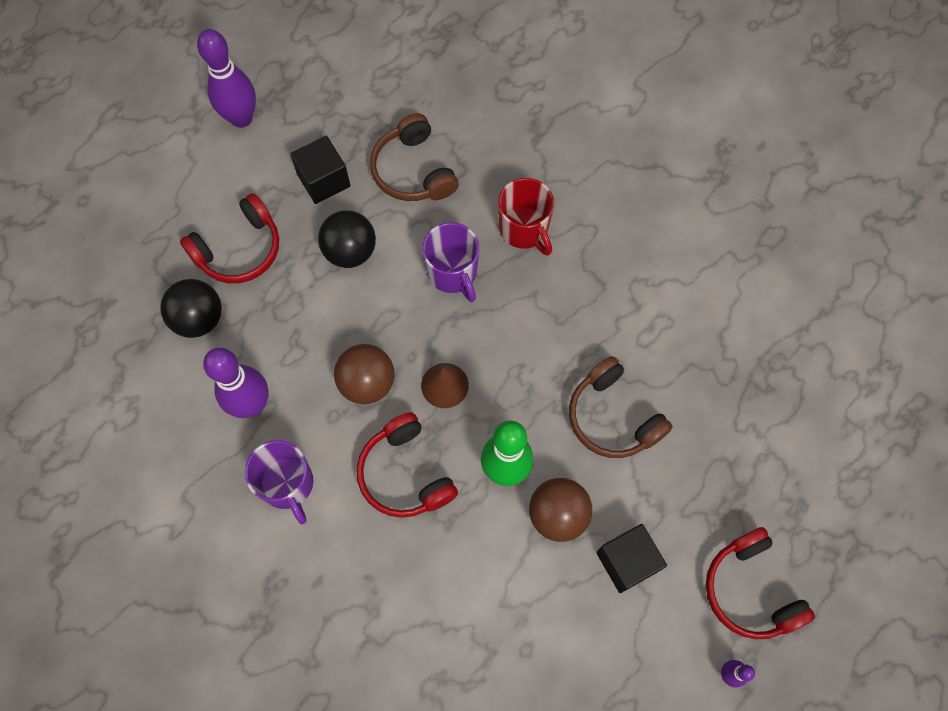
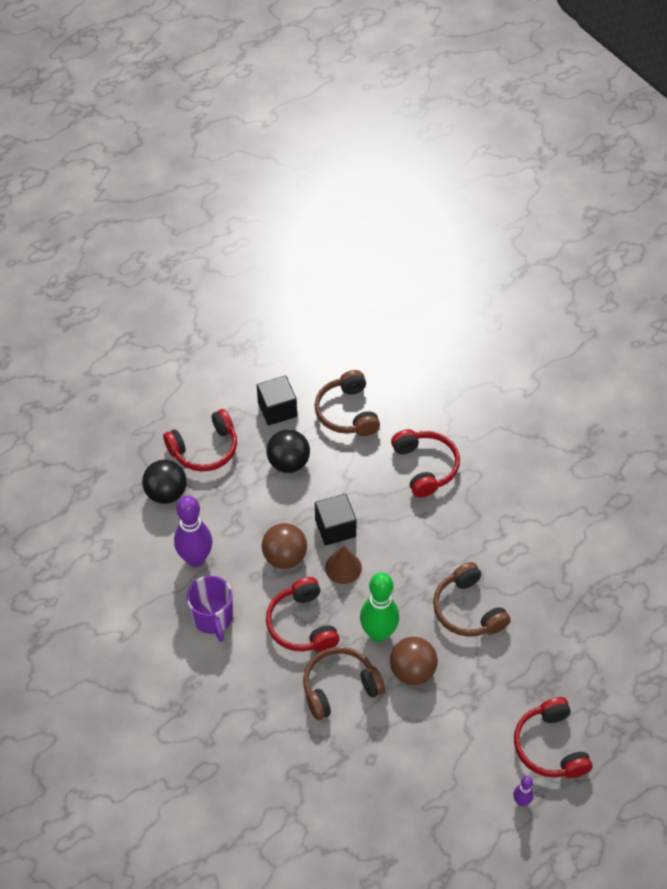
camera: 10 degrees right, 15 degrees down
purple bowling pin [197,29,256,128] -> none
purple mug [422,222,480,302] -> none
red mug [498,178,554,256] -> red headphones [391,429,460,497]
black cube [596,524,667,593] -> black cube moved to [315,494,357,545]
none -> brown headphones [303,647,385,720]

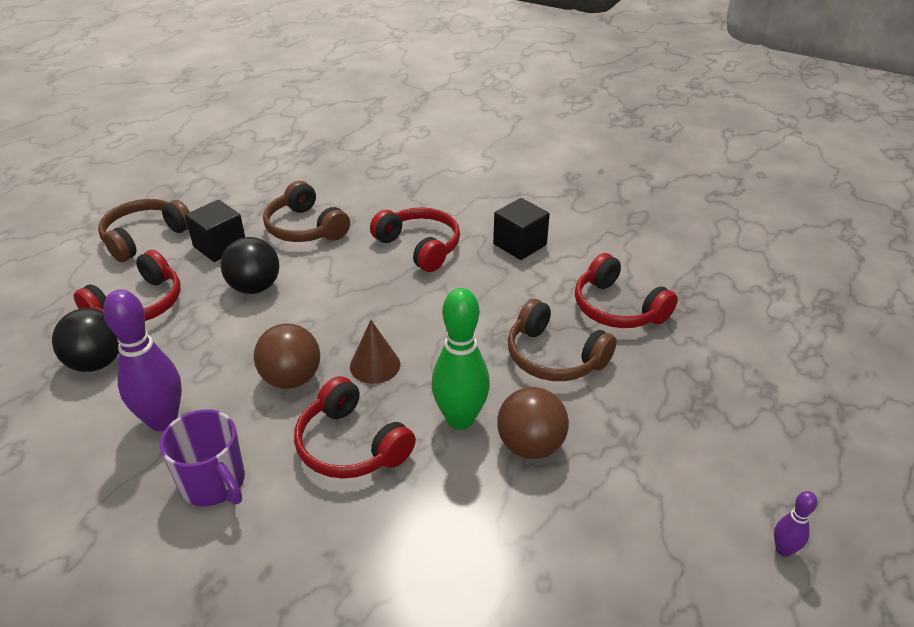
camera: 25 degrees left, 15 degrees down
brown headphones [303,647,385,720] -> brown headphones moved to [98,199,190,262]
black cube [315,494,357,545] -> black cube moved to [493,198,550,260]
red headphones [514,697,592,778] -> red headphones moved to [575,253,678,328]

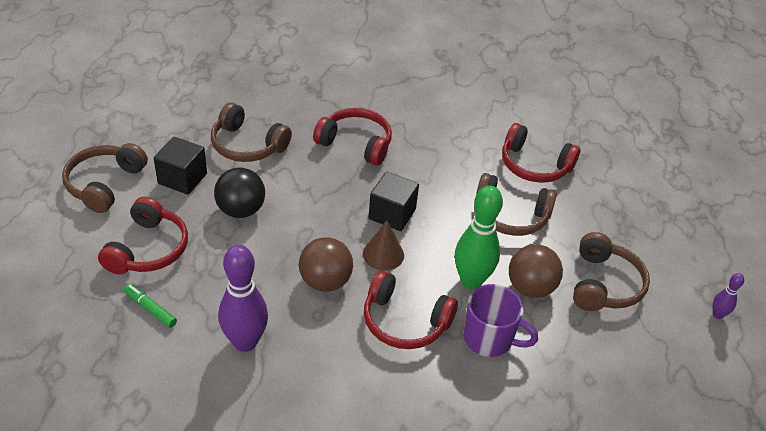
camera: 25 degrees left, 5 degrees up
black ball [52,308,119,372] -> green marker [124,284,177,328]
purple mug [160,409,245,506] -> purple mug moved to [463,284,538,357]
black cube [493,198,550,260] -> black cube moved to [369,171,419,231]
none -> brown headphones [573,232,650,311]

